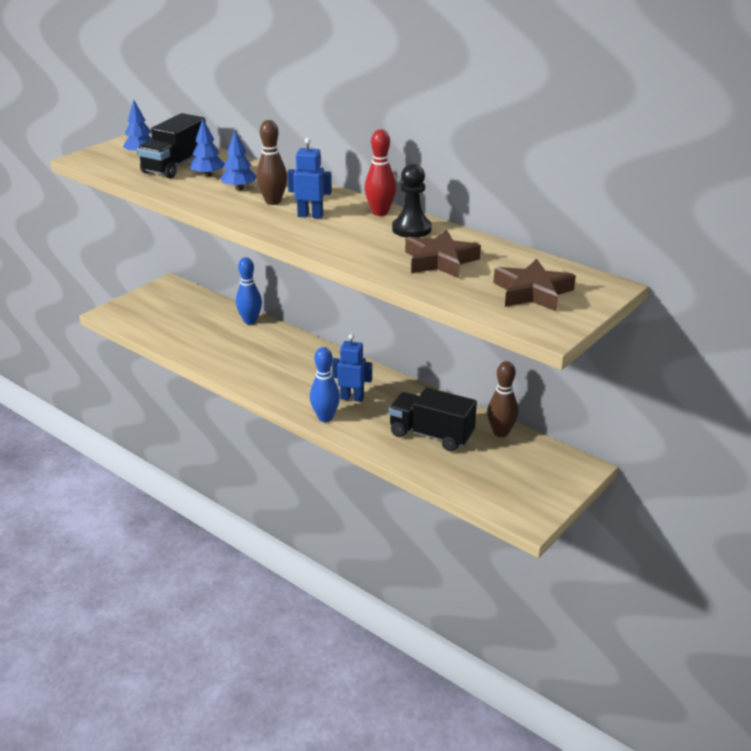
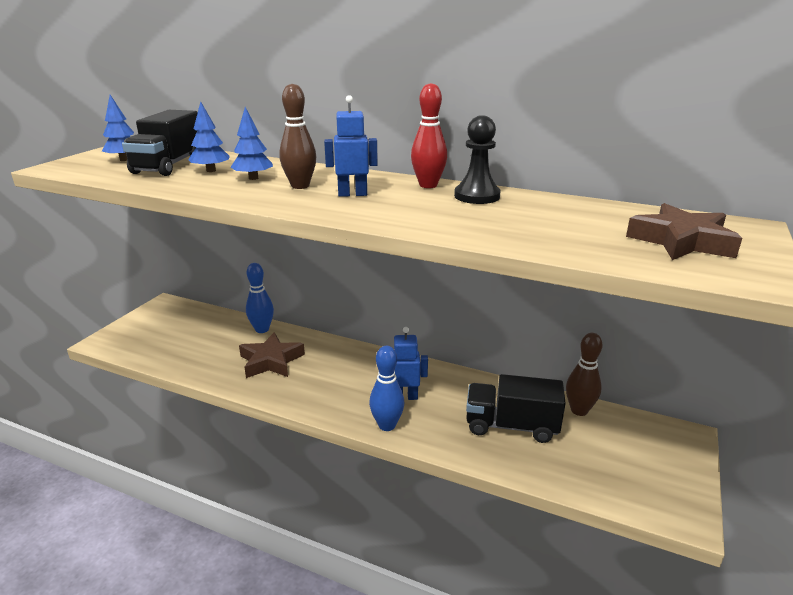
camera: 15 degrees left, 5 degrees down
brown star [405,230,481,278] -> brown star moved to [239,332,305,378]

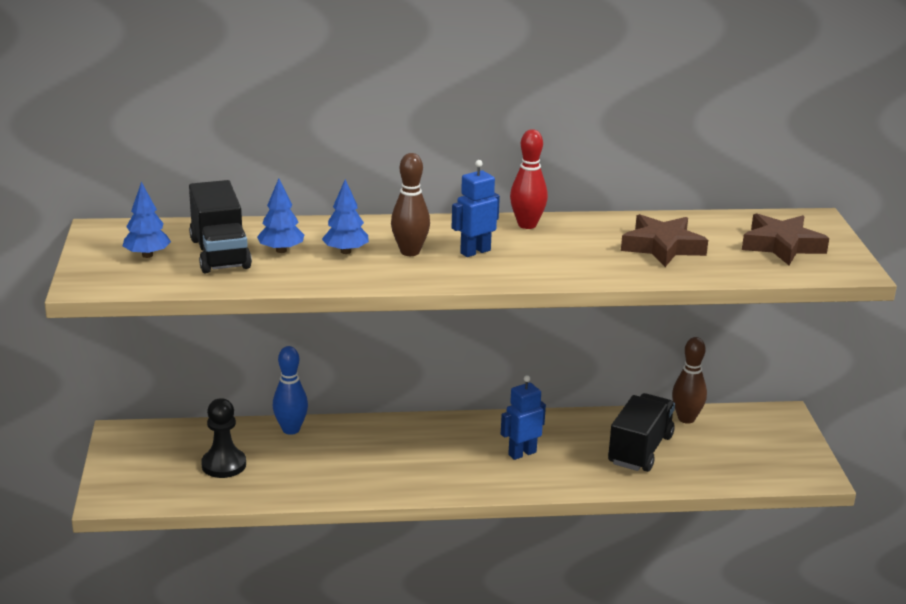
camera: 30 degrees left, 0 degrees up
brown star [239,332,305,378] -> brown star moved to [621,214,708,267]
blue bowling pin [369,346,404,431] -> none
black pawn [454,115,501,204] -> black pawn moved to [201,398,246,478]
black truck [466,374,566,443] -> black truck turned 135 degrees clockwise [608,393,675,472]

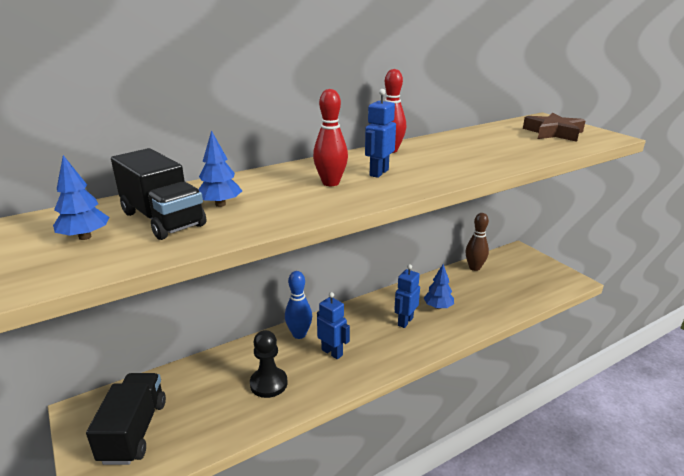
camera: 25 degrees left, 0 degrees up
black pawn [201,398,246,478] -> black pawn moved to [250,330,288,398]
blue bowling pin [273,346,308,435] -> blue bowling pin moved to [285,271,312,339]
blue tree [322,179,369,254] -> blue tree moved to [424,264,454,309]
brown bowling pin [391,153,430,256] -> red bowling pin [313,89,348,186]
black truck [608,393,675,472] -> black truck moved to [86,373,166,465]
brown star [621,214,708,267] -> none
none -> blue robot [317,292,350,359]

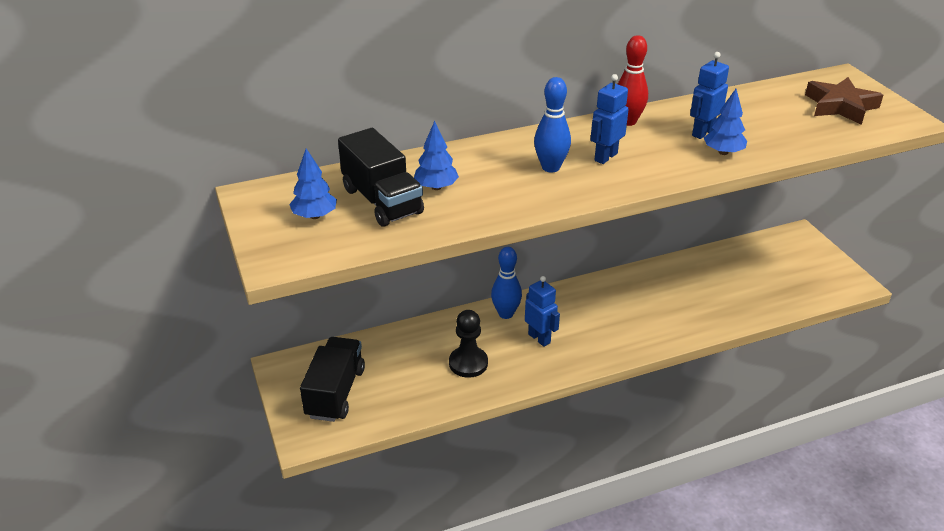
camera: 10 degrees right, 10 degrees up
red bowling pin [313,89,348,186] -> blue bowling pin [534,77,571,173]
blue robot [394,264,420,328] -> blue robot moved to [690,52,729,139]
blue tree [424,264,454,309] -> blue tree moved to [704,89,747,155]
brown bowling pin [465,213,489,271] -> none

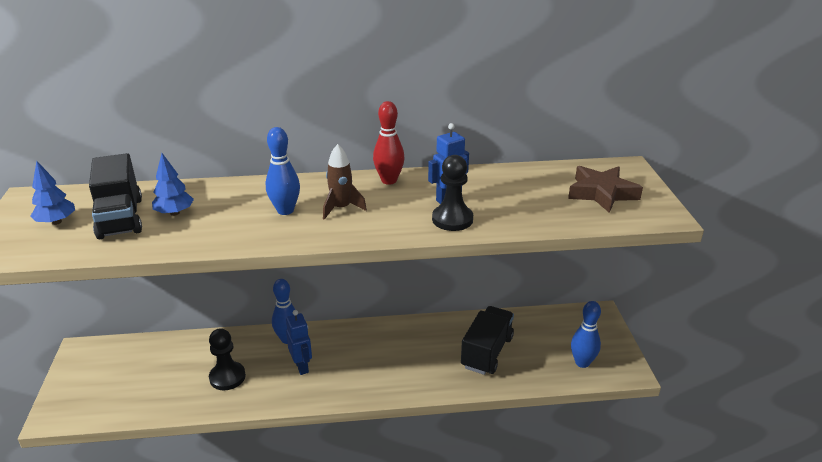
camera: 15 degrees right, 5 degrees down
black truck [300,337,365,422] -> black truck moved to [461,306,514,375]
blue robot [590,74,629,164] -> brown rocket [323,144,367,220]
blue tree [704,89,747,155] -> black pawn [432,155,473,231]
none -> blue bowling pin [571,301,601,368]

